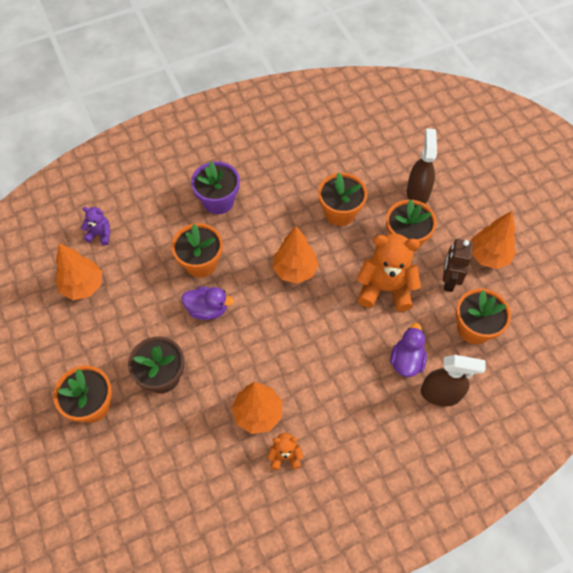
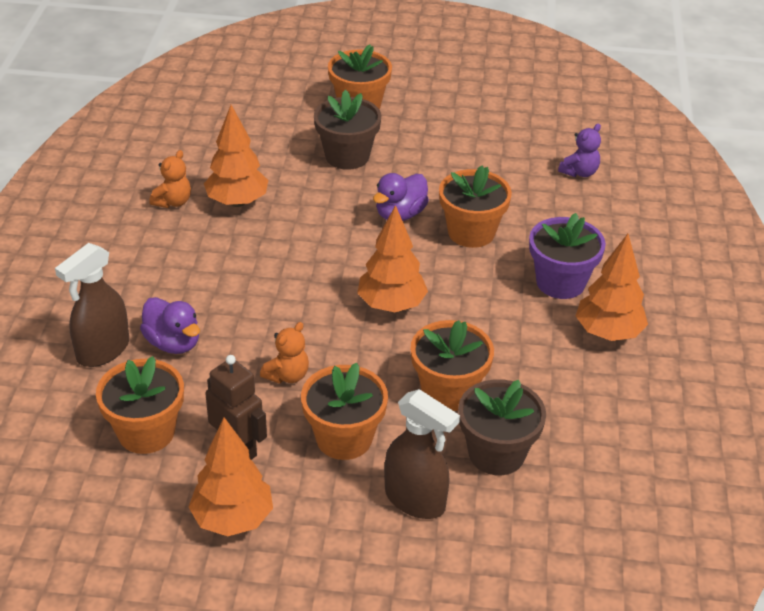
camera: 120 degrees right, 20 degrees down
orange tree [55,243,102,300] -> orange tree moved to [576,234,648,341]
orange teddy bear [356,234,421,312] -> orange teddy bear [260,322,309,384], size x0.50
none -> brown flower pot [458,379,546,475]

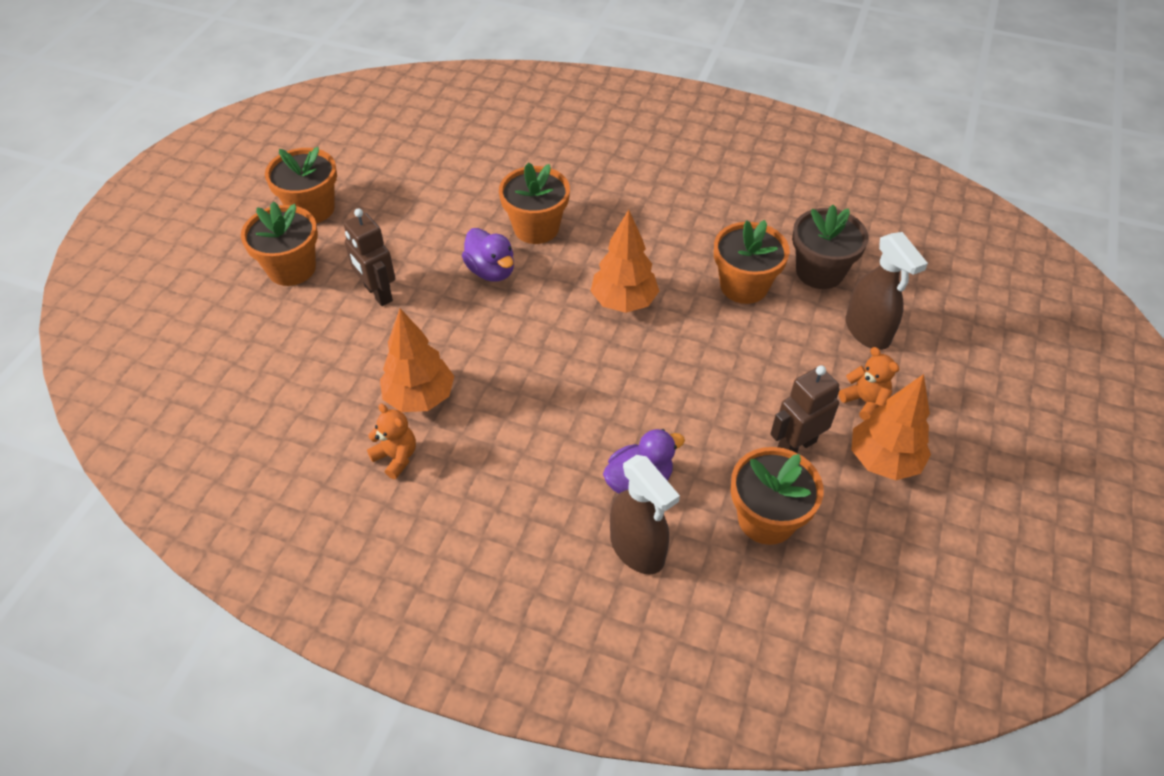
camera: 75 degrees left, 10 degrees up
orange teddy bear [260,322,309,384] -> orange teddy bear moved to [839,347,899,421]
orange flower pot [301,363,388,460] -> orange flower pot moved to [265,147,337,223]
brown flower pot [314,89,382,170] -> brown robot [344,208,395,306]
brown spray bottle [385,389,460,519] -> brown spray bottle turned 105 degrees clockwise [845,232,928,350]
purple flower pot [529,213,606,299] -> none
purple teddy bear [558,124,601,177] -> none
orange tree [576,234,648,341] -> none

